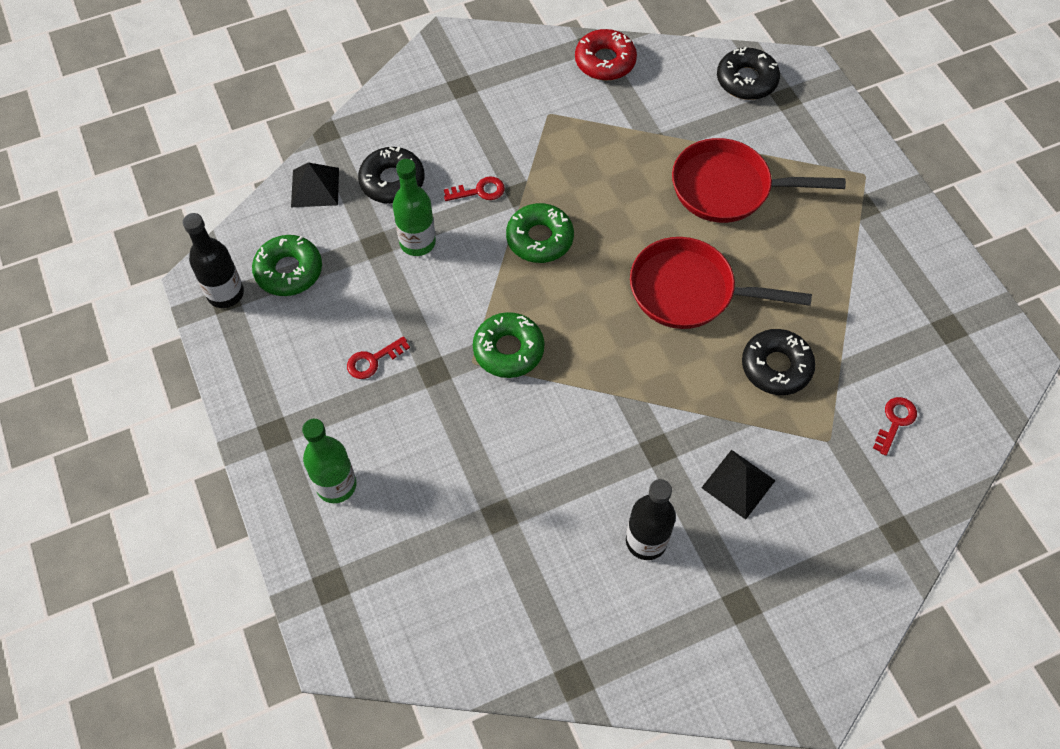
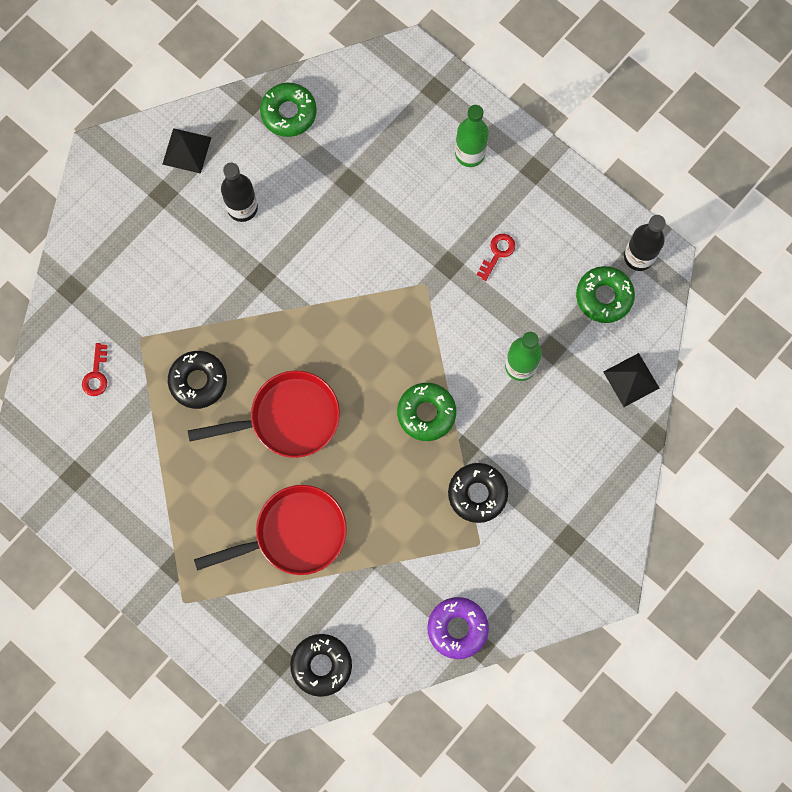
camera: 155 degrees right, 15 degrees up
black donut [358,147,425,204] -> black donut moved to [448,463,508,523]
red key [444,176,505,201] -> none
green donut [473,312,545,378] -> green donut moved to [260,83,317,137]
red donut [575,29,637,80] -> purple donut [427,597,489,659]
black pyramid [701,450,776,520] -> black pyramid moved to [162,128,212,174]

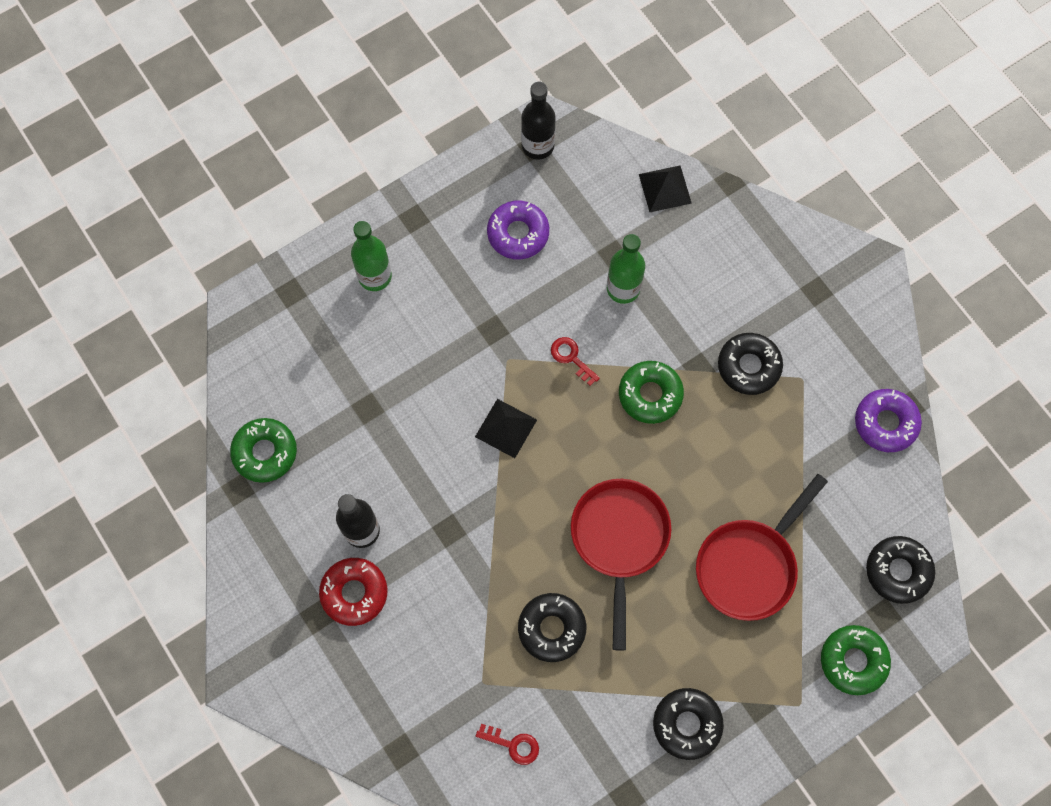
camera: 75 degrees left, 5 degrees down
black pyramid [162,128,212,174] -> black pyramid moved to [475,399,537,458]
red pan [194,485,347,575] -> red pan turned 135 degrees counterclockwise [696,474,828,621]
red key [477,234,515,281] -> red key moved to [551,337,600,386]
green donut [576,266,635,323] -> green donut moved to [821,625,891,695]
none -> red donut [319,558,388,626]
none -> purple donut [487,201,549,259]
none -> black donut [653,688,724,760]

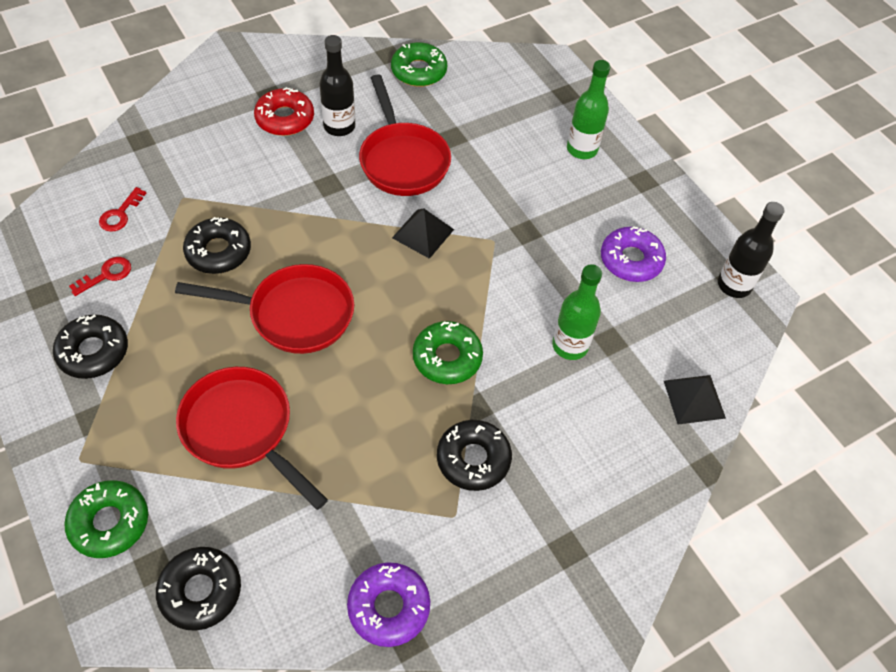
camera: 90 degrees right, 15 degrees down
red key [551,337,600,386] -> red key moved to [69,257,131,296]
none -> red pan [359,74,451,196]

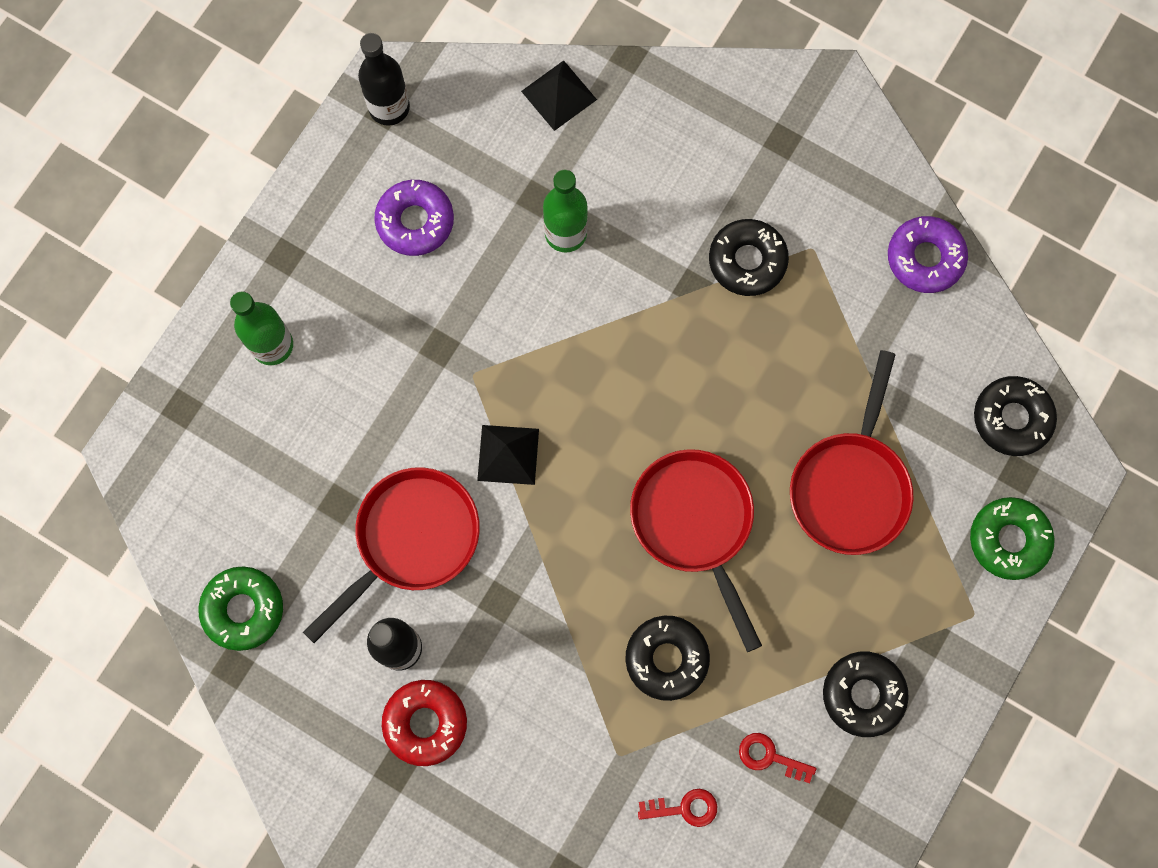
camera: 115 degrees left, 20 degrees up
green donut [413,321,483,384] -> none

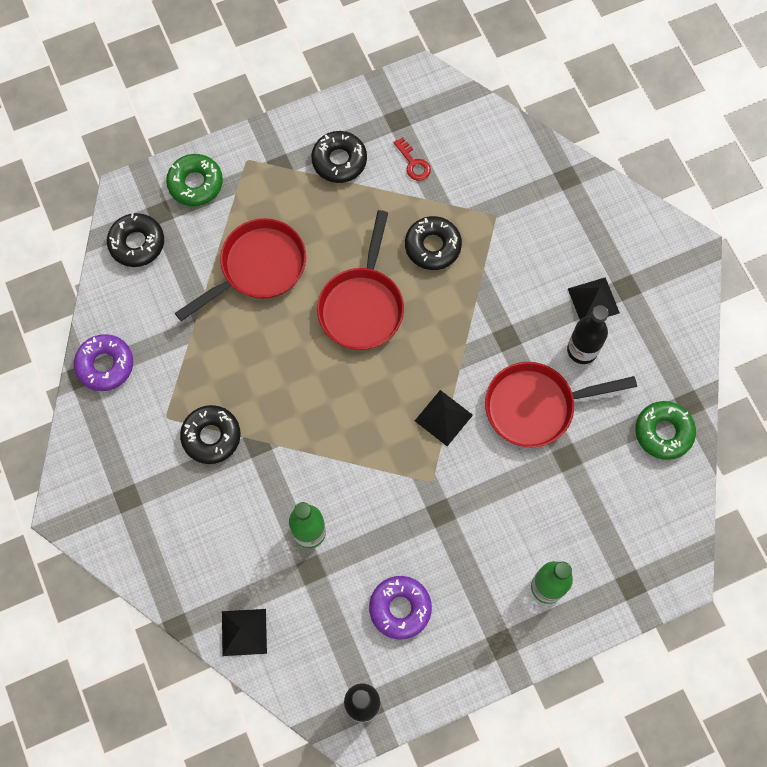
camera: 145 degrees left, 5 degrees down
red donut [382,680,467,766] -> black pyramid [568,277,620,319]
red key [638,789,717,827] -> none

